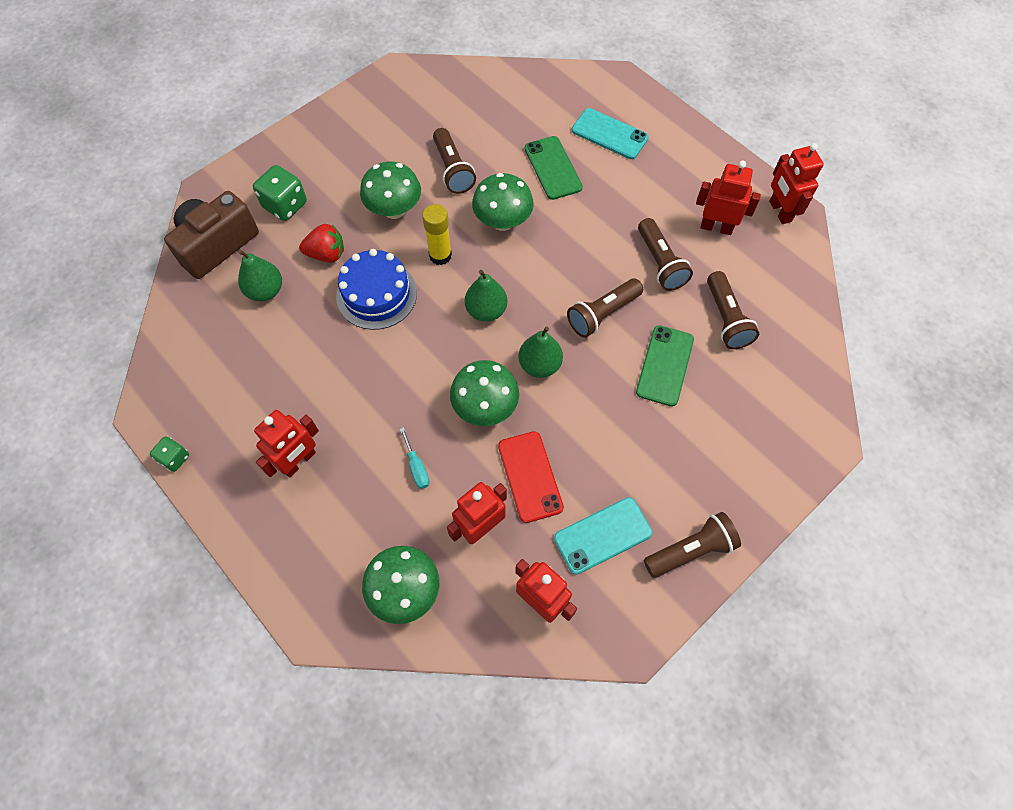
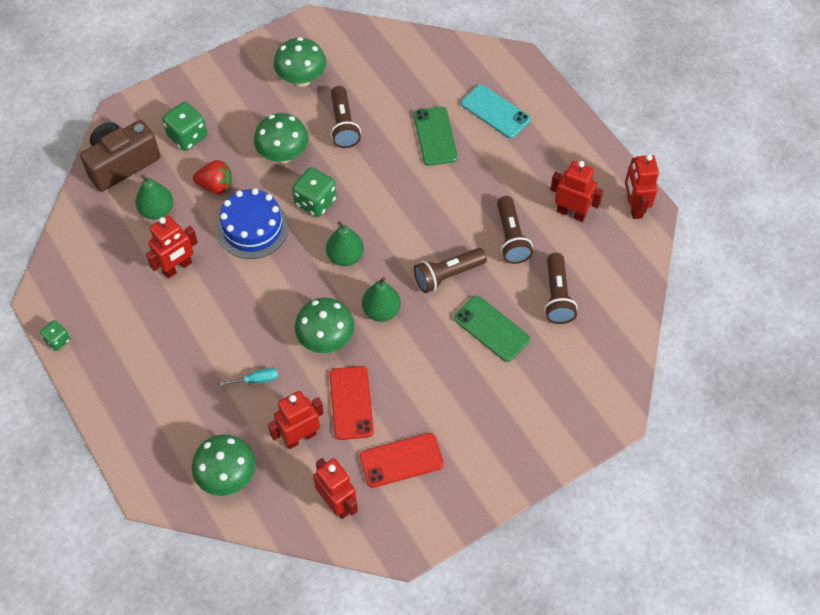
camera: 10 degrees right, 5 degrees down
red robot [254,410,319,478] -> red robot moved to [146,215,198,279]
turquoise screwdriver [400,427,429,489] -> turquoise screwdriver turned 90 degrees counterclockwise [220,368,278,386]
yellow glue stick [422,204,452,265] -> green dice [292,167,337,217]
green mushroom [472,173,534,231] -> green mushroom moved to [274,37,326,87]
turquoise phone [554,497,652,575] -> red phone [359,433,444,488]
green phone [636,325,694,406] -> green phone turned 75 degrees counterclockwise [454,295,530,362]
brown flashlight [644,512,741,578] -> none

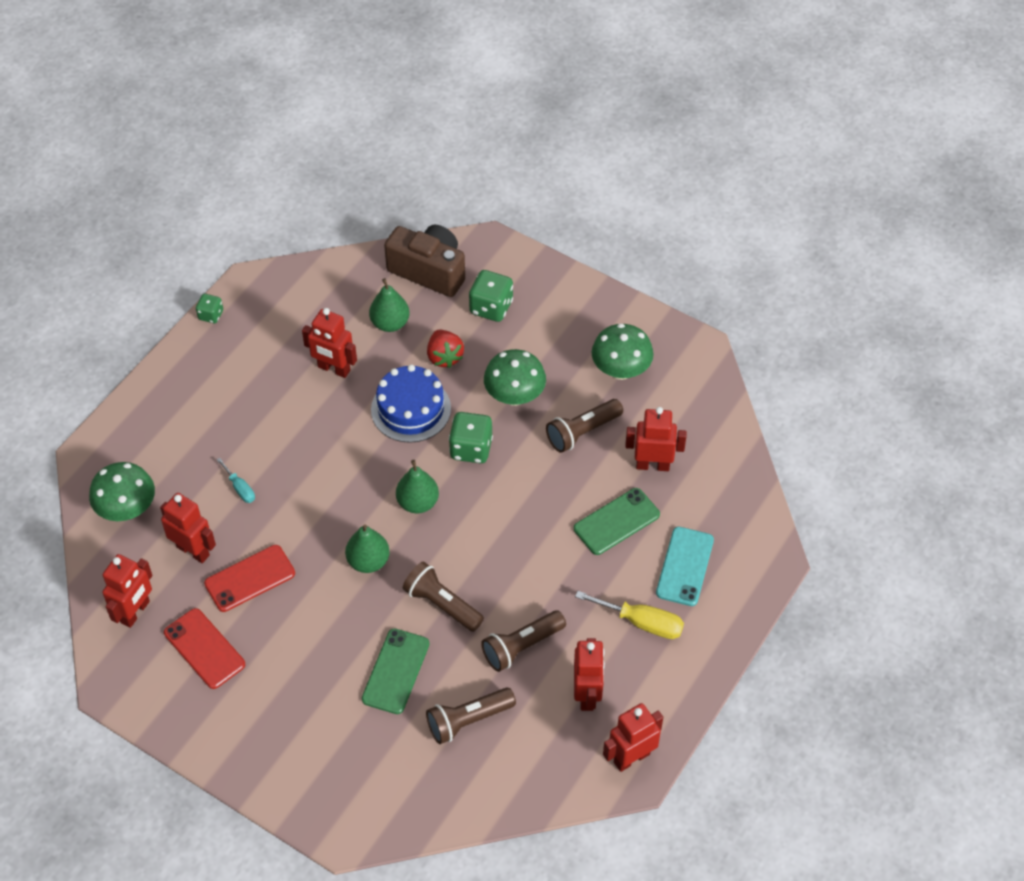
camera: 65 degrees right, 5 degrees down
green mushroom [295,298,355,353] -> none
none -> yellow screwdriver [575,591,684,639]
none -> red robot [625,407,687,471]

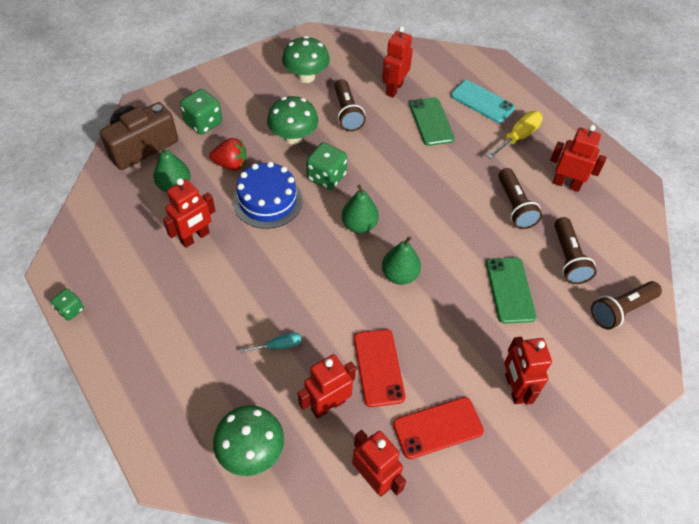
camera: 70 degrees left, 0 degrees up
green phone [362,629,429,714] -> green phone turned 45 degrees clockwise [486,257,536,324]
brown flashlight [403,561,484,632] -> brown flashlight moved to [591,281,662,330]
red robot [603,703,663,772] -> red robot moved to [504,337,552,405]

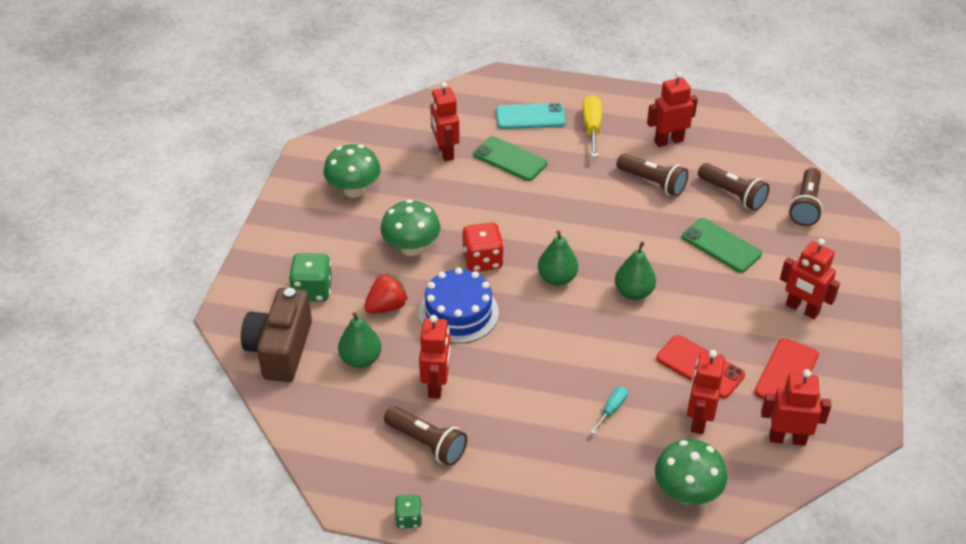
camera: 40 degrees left, 10 degrees down
green dice [306,142,347,190] -> red dice [462,222,504,272]
brown flashlight [334,79,366,132] -> brown flashlight moved to [384,406,467,466]

